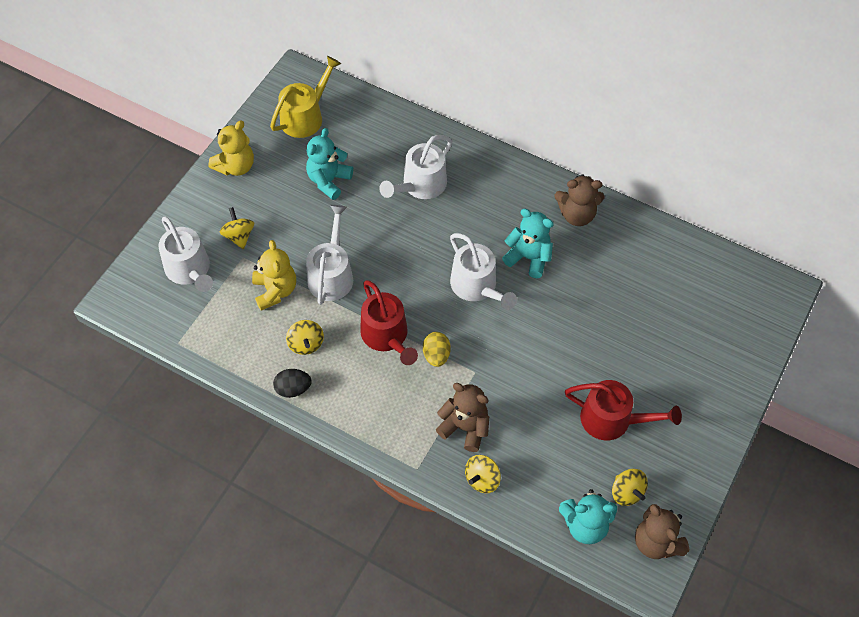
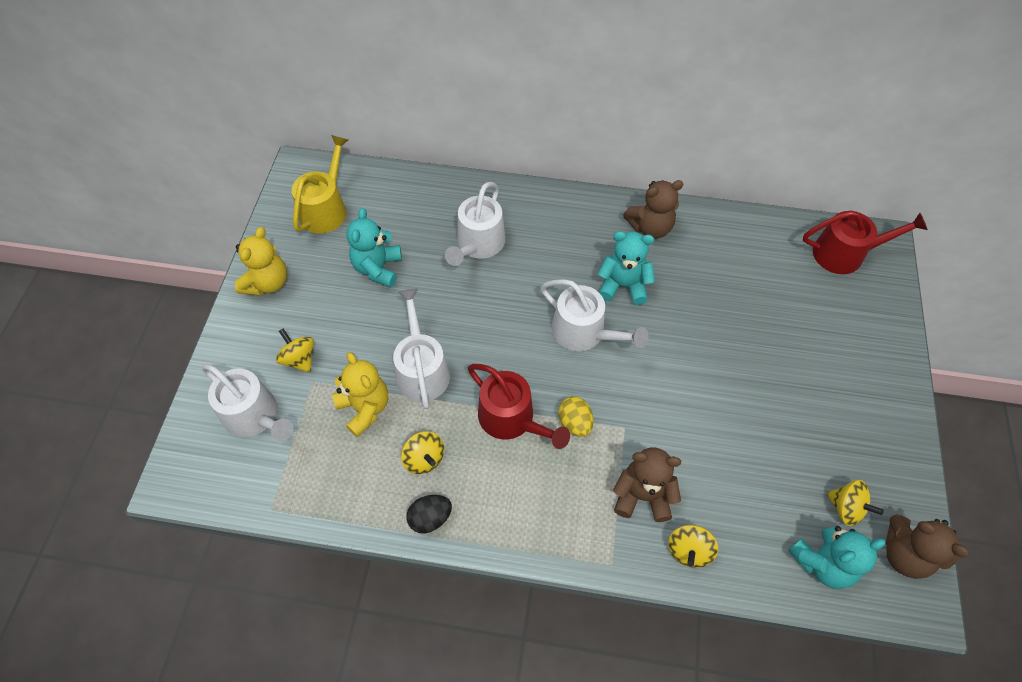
camera: 20 degrees left, 0 degrees up
red watering can [565,380,682,440] -> red watering can moved to [803,210,928,274]

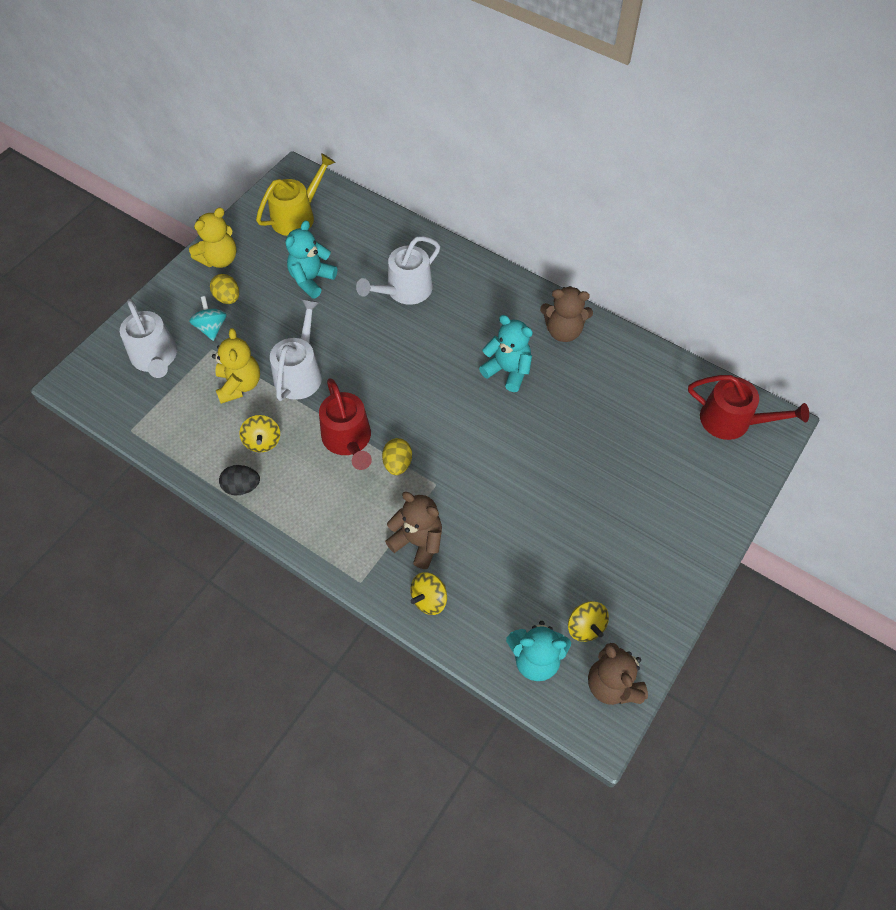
camera: 25 degrees right, 0 degrees up
yellow spinning top [276,329,314,373] -> turquoise spinning top [189,296,227,341]
white watering can [540,279,649,351] -> none
none -> yellow egg [210,274,239,304]

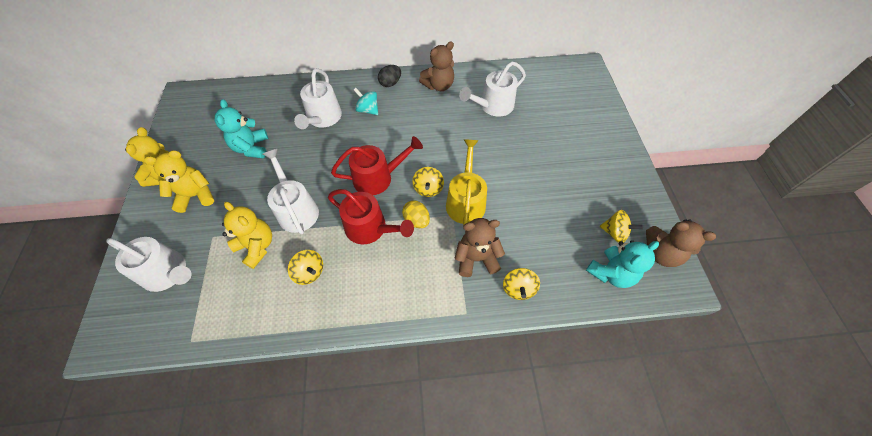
camera: 40 degrees left, 0 degrees up
turquoise spinning top [189,296,227,341] -> turquoise spinning top moved to [354,88,378,115]
yellow egg [210,274,239,304] -> yellow teddy bear [144,150,214,213]
black egg [219,465,260,495] -> black egg moved to [378,65,401,87]
yellow watering can [256,153,336,236] -> yellow watering can moved to [446,139,487,225]
turquoise teddy bear [479,315,533,392] -> none
red watering can [688,375,809,440] -> red watering can moved to [331,136,423,195]
none -> yellow spinning top [412,167,444,197]
none -> white watering can [459,62,526,117]

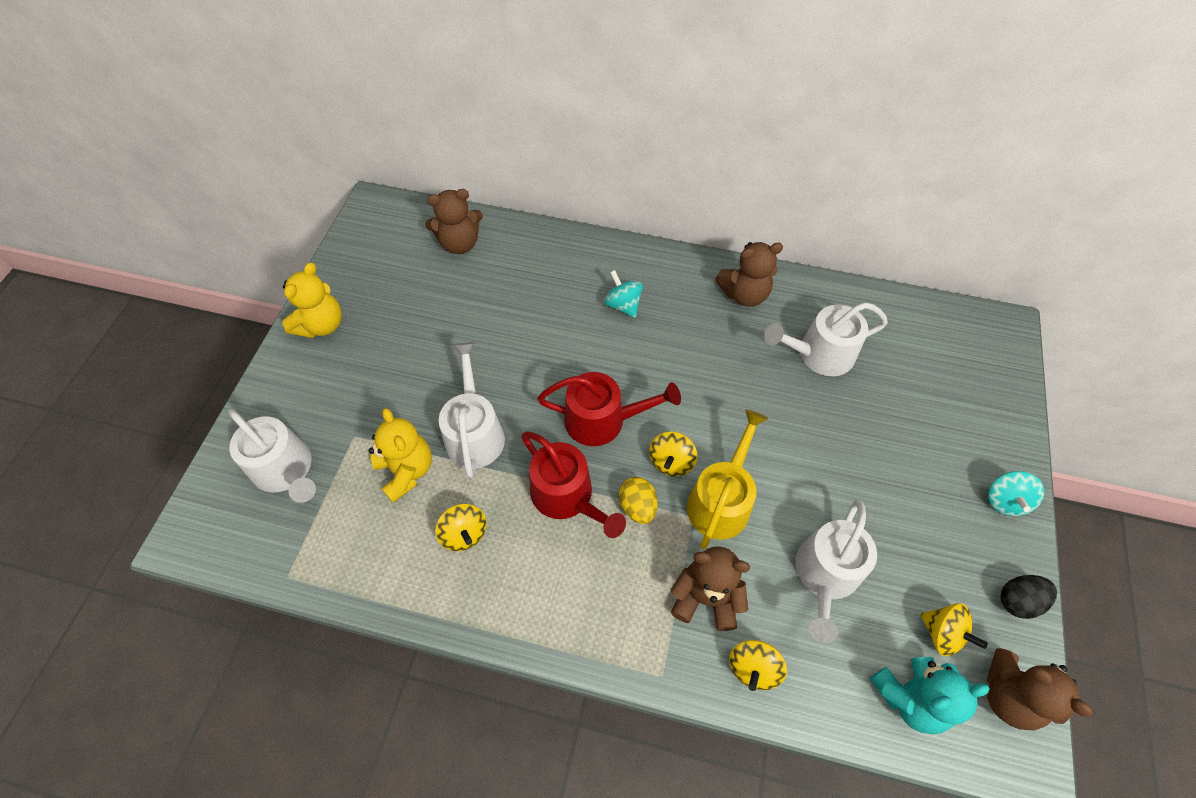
camera: 20 degrees right, 0 degrees up
yellow teddy bear [144,150,214,213] -> none
turquoise teddy bear [215,99,268,158] -> none
white watering can [294,68,342,129] -> white watering can moved to [796,500,877,643]
black egg [378,65,401,87] -> black egg moved to [1001,575,1057,619]
none -> brown teddy bear [425,189,483,254]
none -> turquoise spinning top [988,471,1044,516]

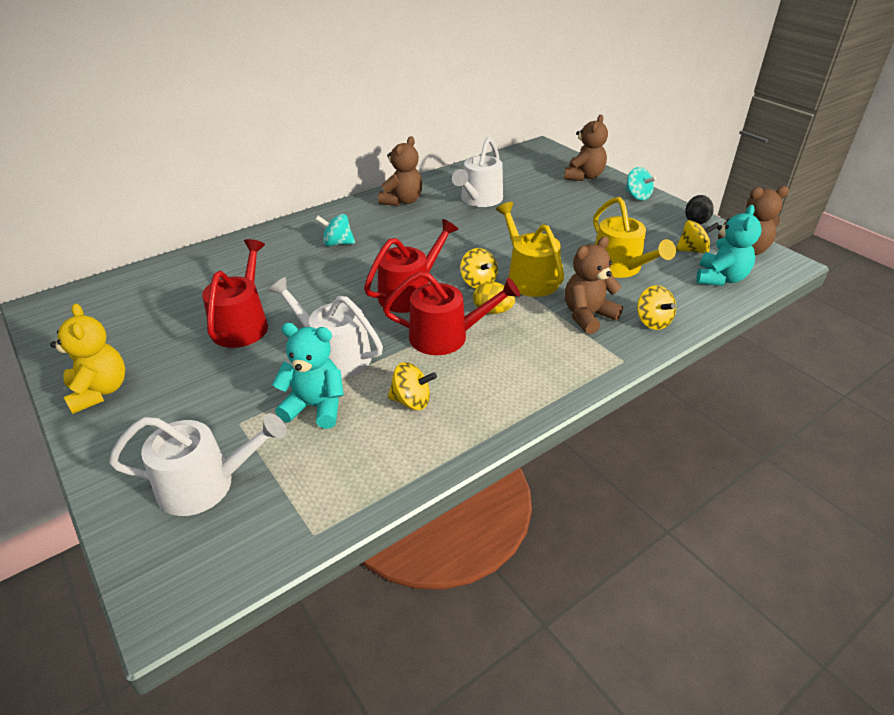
camera: 50 degrees left, 20 degrees down
yellow teddy bear [368,408,432,503] -> turquoise teddy bear [272,323,344,429]
brown teddy bear [425,189,483,254] -> brown teddy bear moved to [564,115,608,181]
white watering can [796,500,877,643] -> yellow watering can [593,197,676,278]
none -> red watering can [202,239,268,348]

